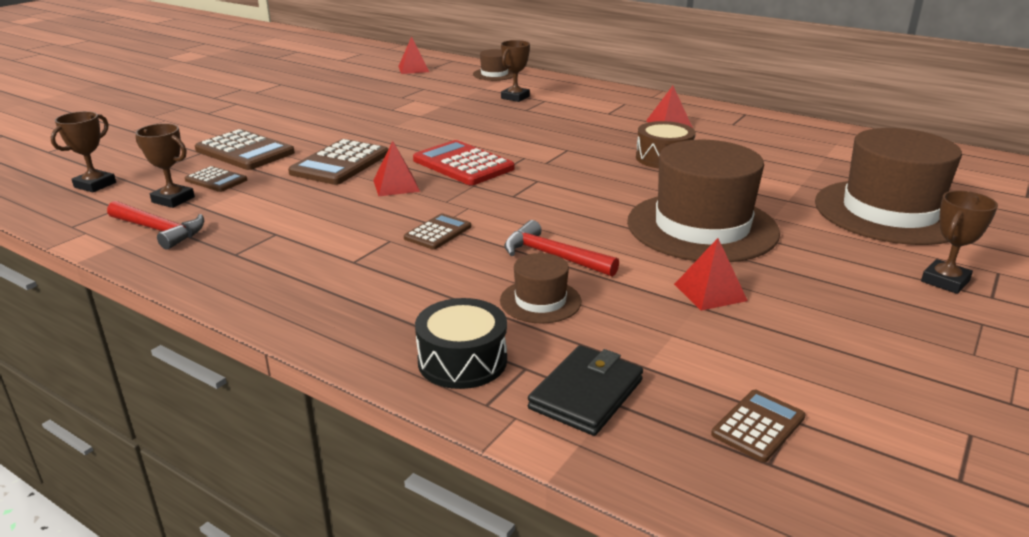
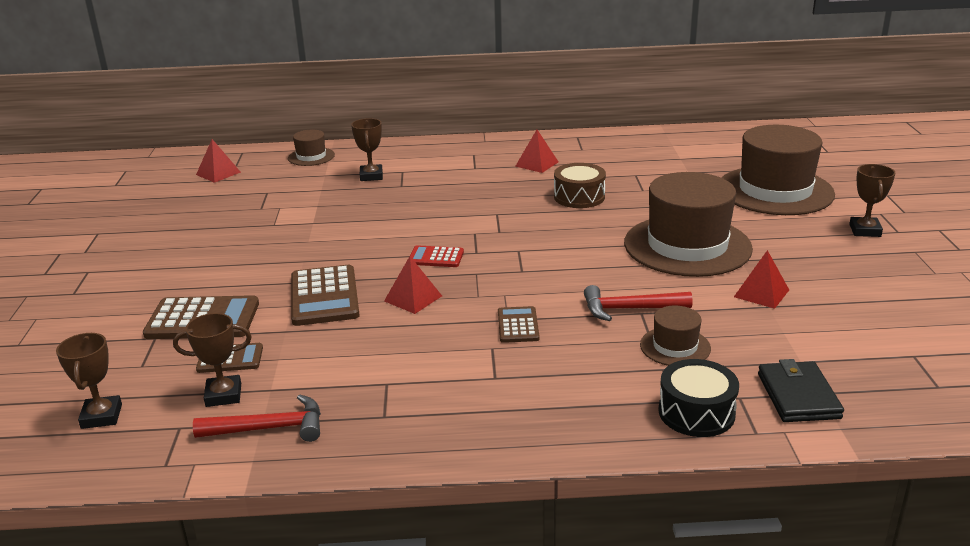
camera: 35 degrees left, 0 degrees up
red calculator [413,140,515,185] -> red calculator [410,245,464,267], size x0.56
brown calculator [711,390,806,462] -> none

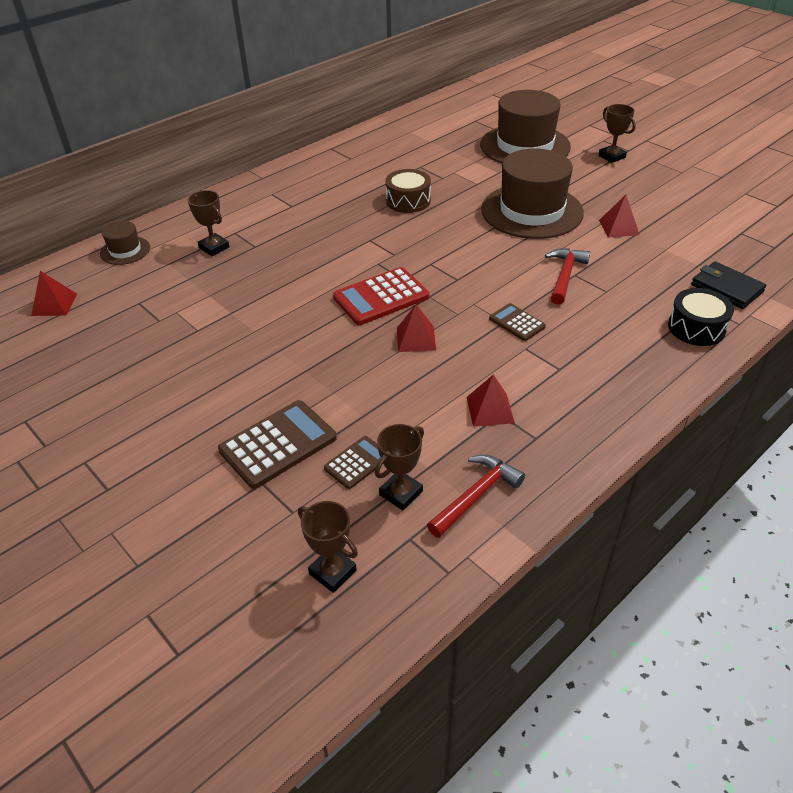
camera: 40 degrees left, 15 degrees up
brown calculator [291,265,360,326] -> none
red calculator [410,245,464,267] -> red calculator [333,267,429,325], size x1.78
red pyramid [515,130,559,173] -> red pyramid moved to [466,374,515,427]
red hammer [584,285,693,321] -> red hammer turned 150 degrees clockwise [545,248,590,305]
brown hat [640,306,711,366] -> none

